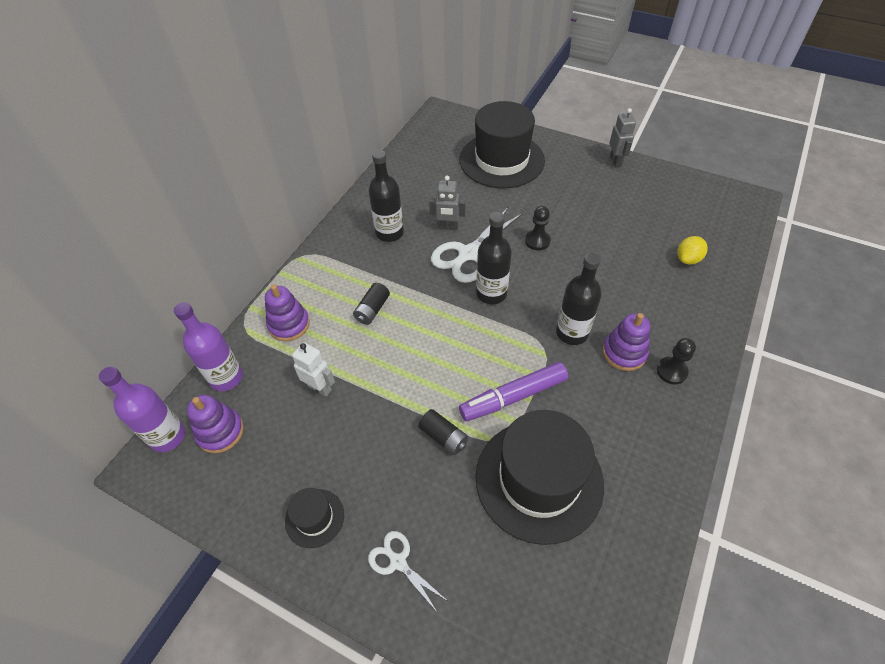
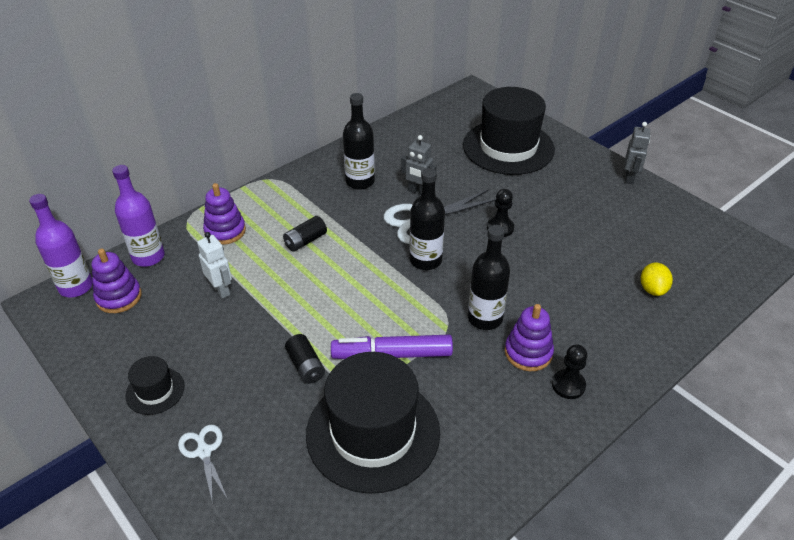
camera: 20 degrees right, 10 degrees down
yellow lemon [677,236,708,265] -> yellow lemon turned 60 degrees counterclockwise [641,263,673,296]

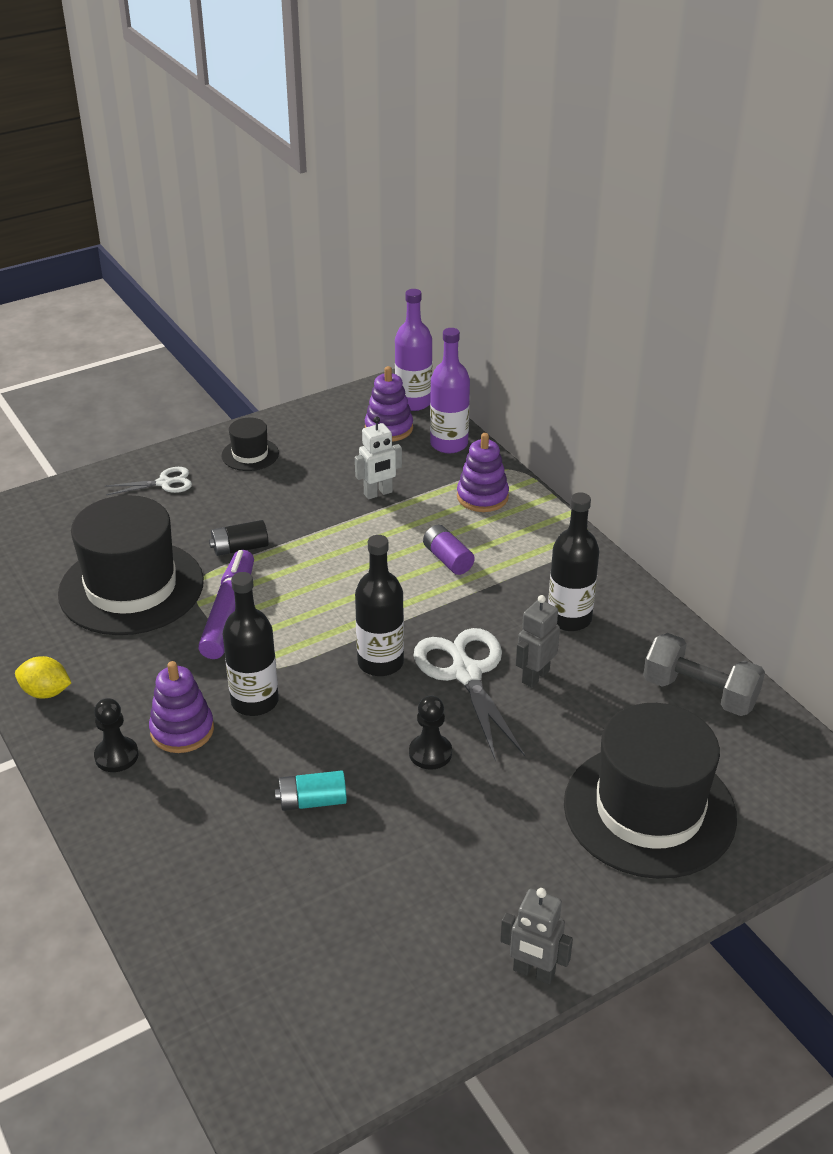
camera: 100 degrees right, 5 degrees down
black battery [283,216,327,252] -> purple battery [423,525,474,575]
yellow lemon [641,263,673,296] -> yellow lemon moved to [15,656,71,699]
none -> turquoise battery [275,770,347,811]
none -> grey dumbbell [643,633,765,716]

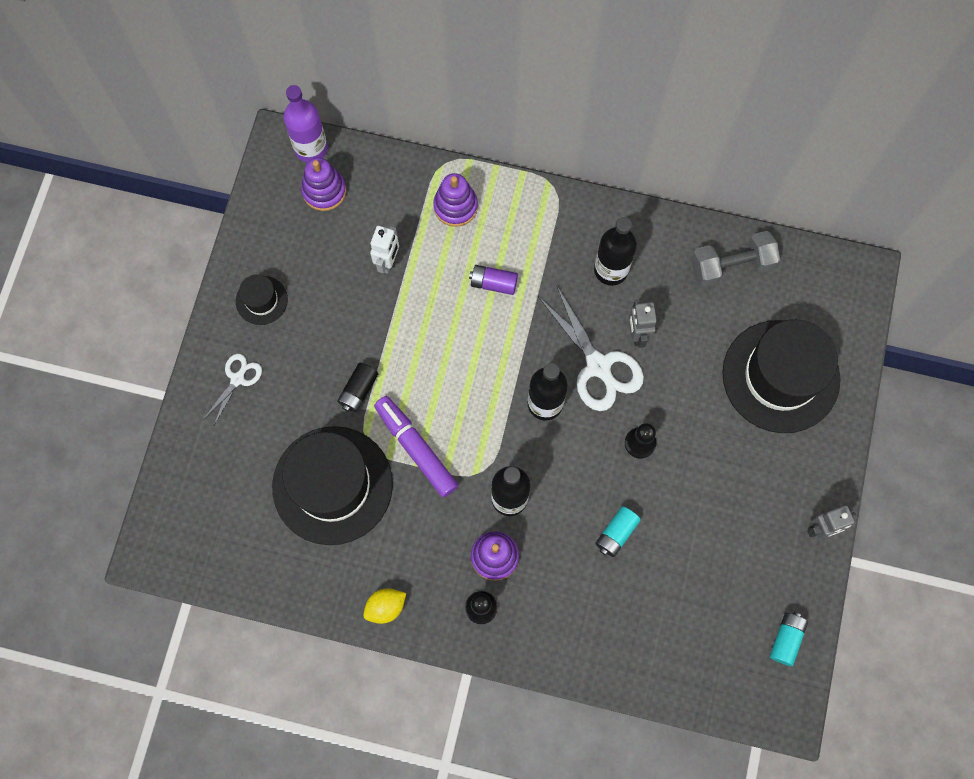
camera: 45 degrees left, 35 degrees up
white scissors [414,628,525,761] -> white scissors turned 150 degrees counterclockwise [538,285,644,411]
purple bottle [430,328,470,453] -> none
none -> turquoise battery [770,612,808,666]

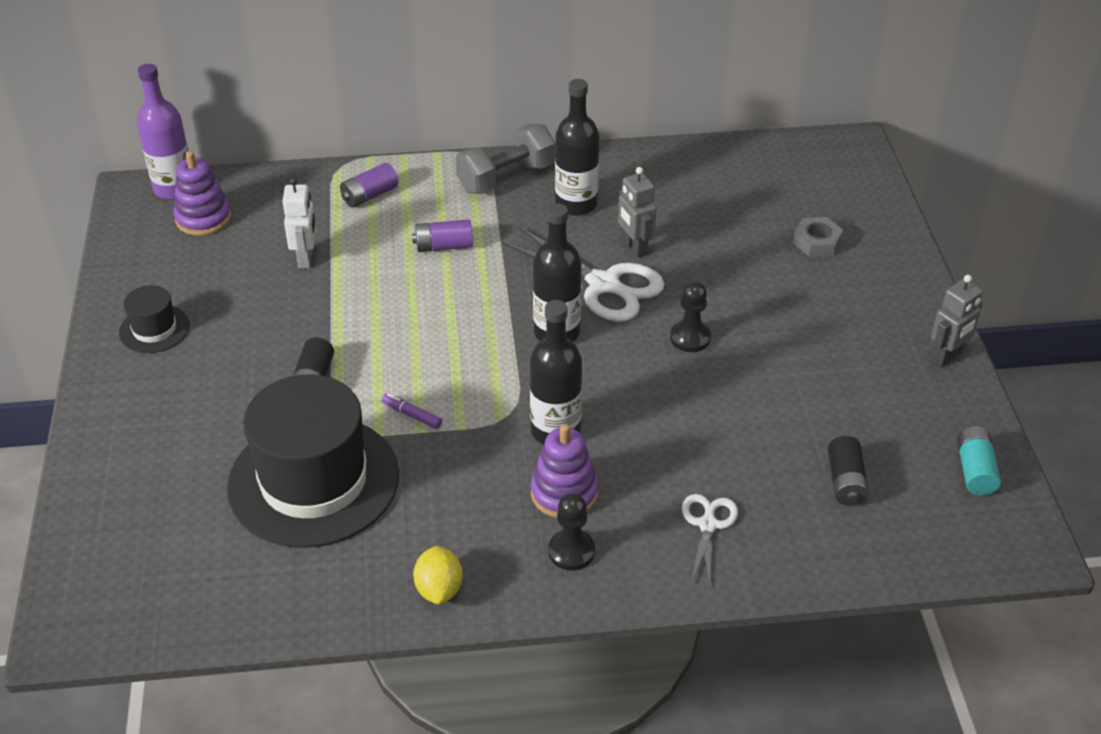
camera: 20 degrees left, 30 degrees down
white scissors [203,354,262,425] -> white scissors moved to [682,494,738,586]
yellow lemon [363,588,406,624] -> yellow lemon turned 45 degrees counterclockwise [413,546,463,604]
purple marker [374,396,458,497] -> purple marker [382,393,442,429], size x0.43
purple stacking toy [433,173,478,227] -> purple battery [340,163,398,207]
turquoise battery [595,506,641,557] -> none
grey dumbbell [691,231,780,287] -> grey dumbbell moved to [455,124,555,194]
black hat [722,319,840,433] -> grey nut [793,217,843,257]
none -> black battery [828,436,869,506]

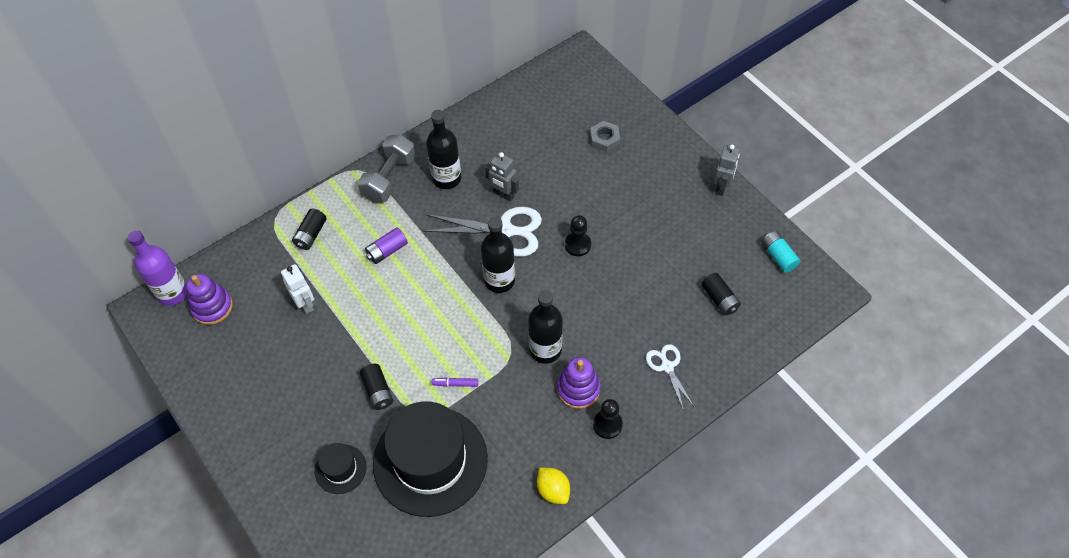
camera: 30 degrees left, 15 degrees up
black hat [119,285,190,353] -> black hat moved to [315,443,367,494]
purple battery [340,163,398,207] -> black battery [292,209,327,250]

